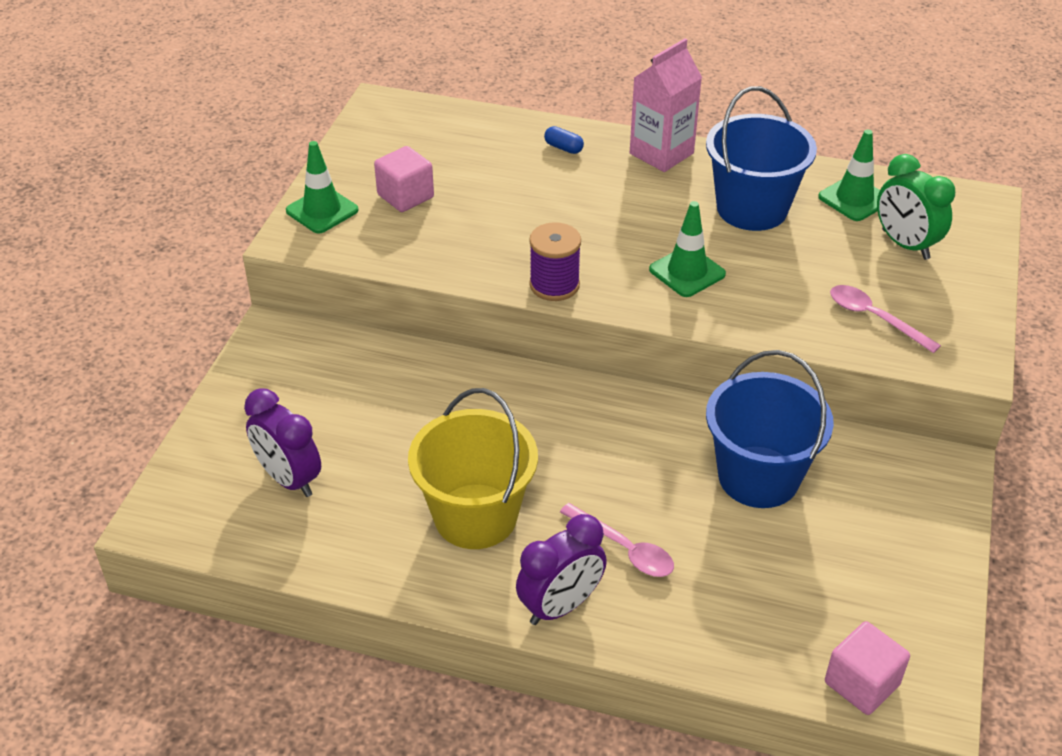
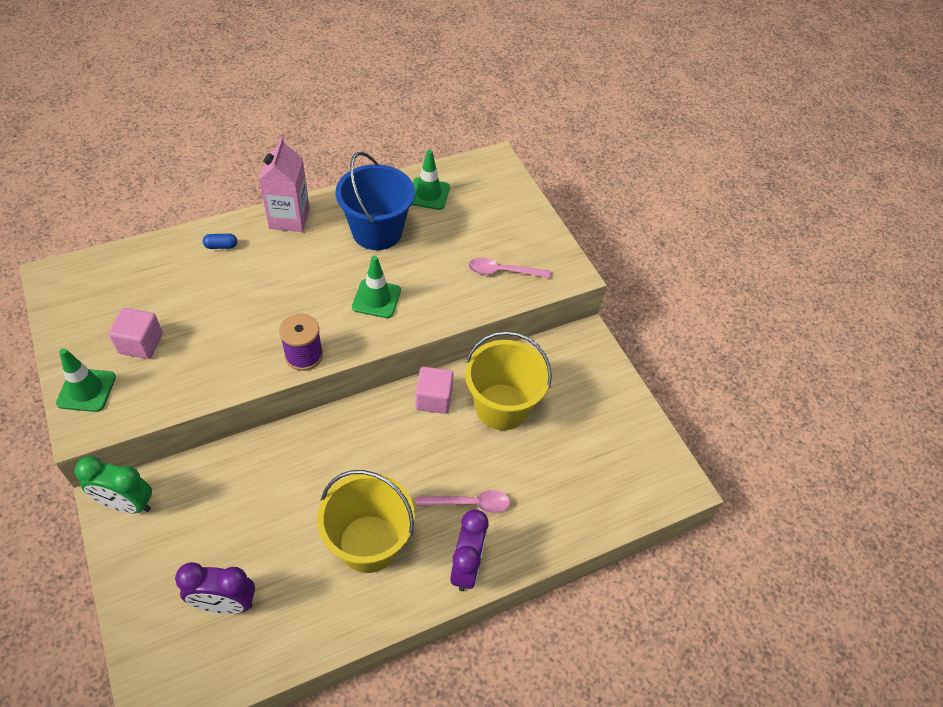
camera: 45 degrees left, 10 degrees up
blue bucket [706,350,834,508] -> yellow bucket [465,331,552,430]
pink cube [825,621,910,715] -> pink cube moved to [416,367,453,414]
green clock [877,154,955,260] -> green clock moved to [75,456,152,514]

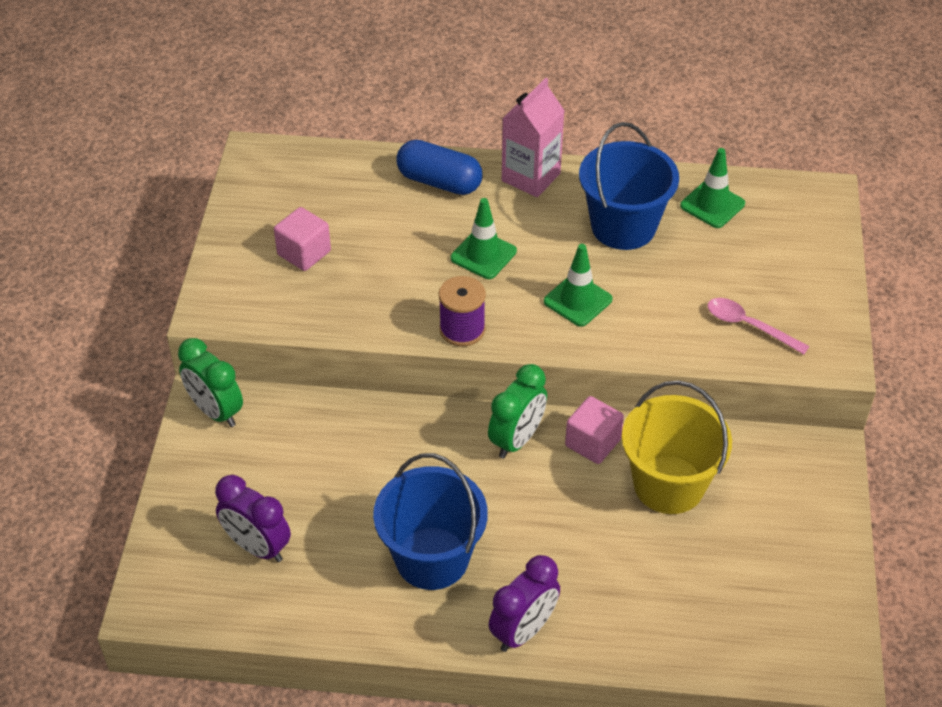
camera: 35 degrees right, 5 degrees down
green traffic cone [56,348,116,412] -> green traffic cone moved to [451,198,517,279]
blue capsule [203,234,237,249] -> blue capsule [397,140,483,195], size x2.22
yellow bucket [317,470,415,573] -> blue bucket [373,453,488,590]
pink spoon [416,490,510,513] -> none
none -> green clock [488,364,547,459]

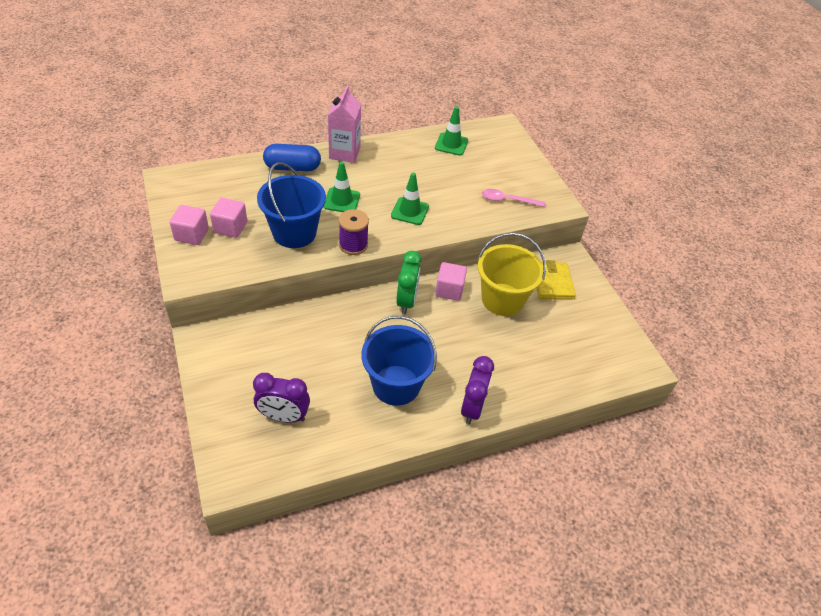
camera: 30 degrees left, 0 degrees up
green clock [178,338,243,427] -> none
blue bucket [579,122,679,250] -> blue bucket moved to [257,162,326,248]
none -> pink cube [169,205,209,245]
none -> yellow wallet [537,260,576,300]

